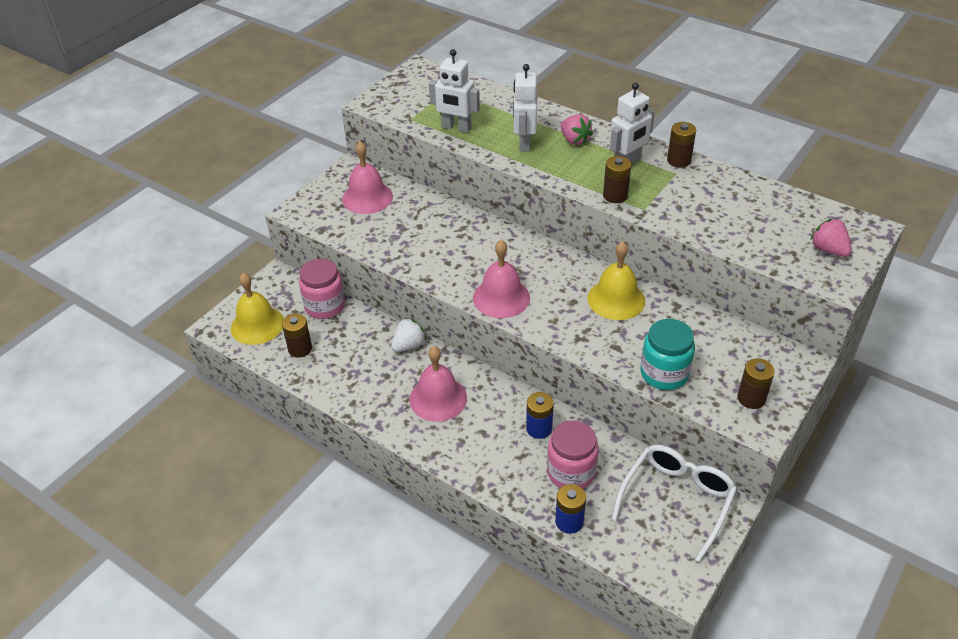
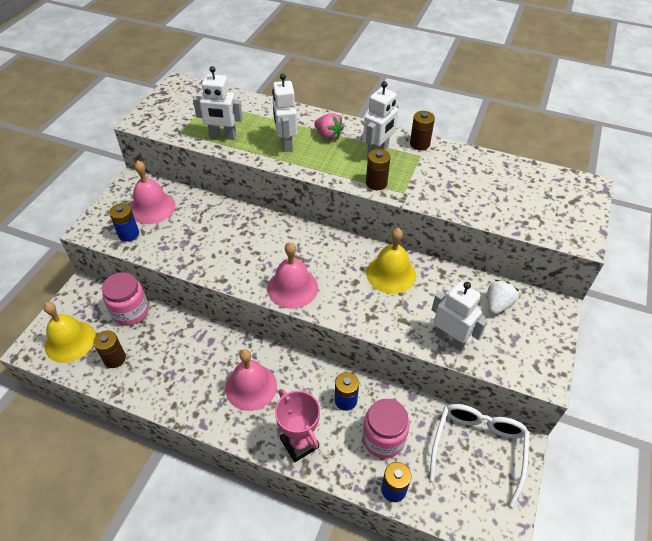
camera: 15 degrees left, 5 degrees up
white strawberry [391,318,427,352] -> white strawberry moved to [488,280,519,314]
turquoise jar [640,319,695,390] -> white robot [432,282,487,351]
brown battery [738,358,775,409] -> none
pink strawberry [811,219,852,257] -> none
none -> blue battery [109,203,139,242]
none -> pink trophy [275,389,320,462]

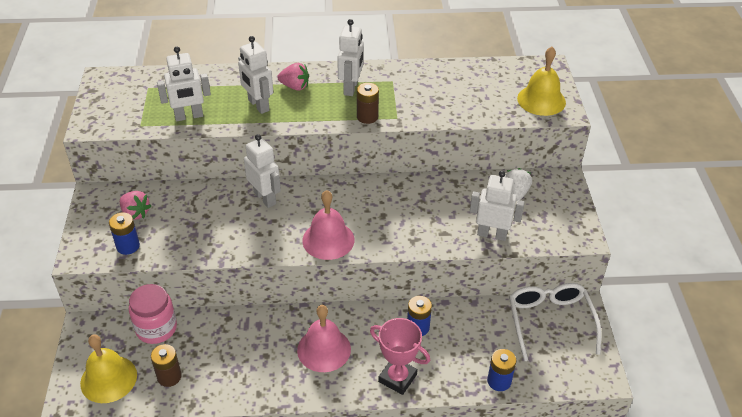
camera: 25 degrees left, 5 degrees down
pink bell [130,161,176,224] -> pink strawberry [120,191,151,220]
pink jar [362,399,409,459] -> none
yellow bell [366,228,416,294] -> yellow bell moved to [517,47,566,116]
brown battery [410,111,435,150] -> none
none -> white robot [244,134,281,208]

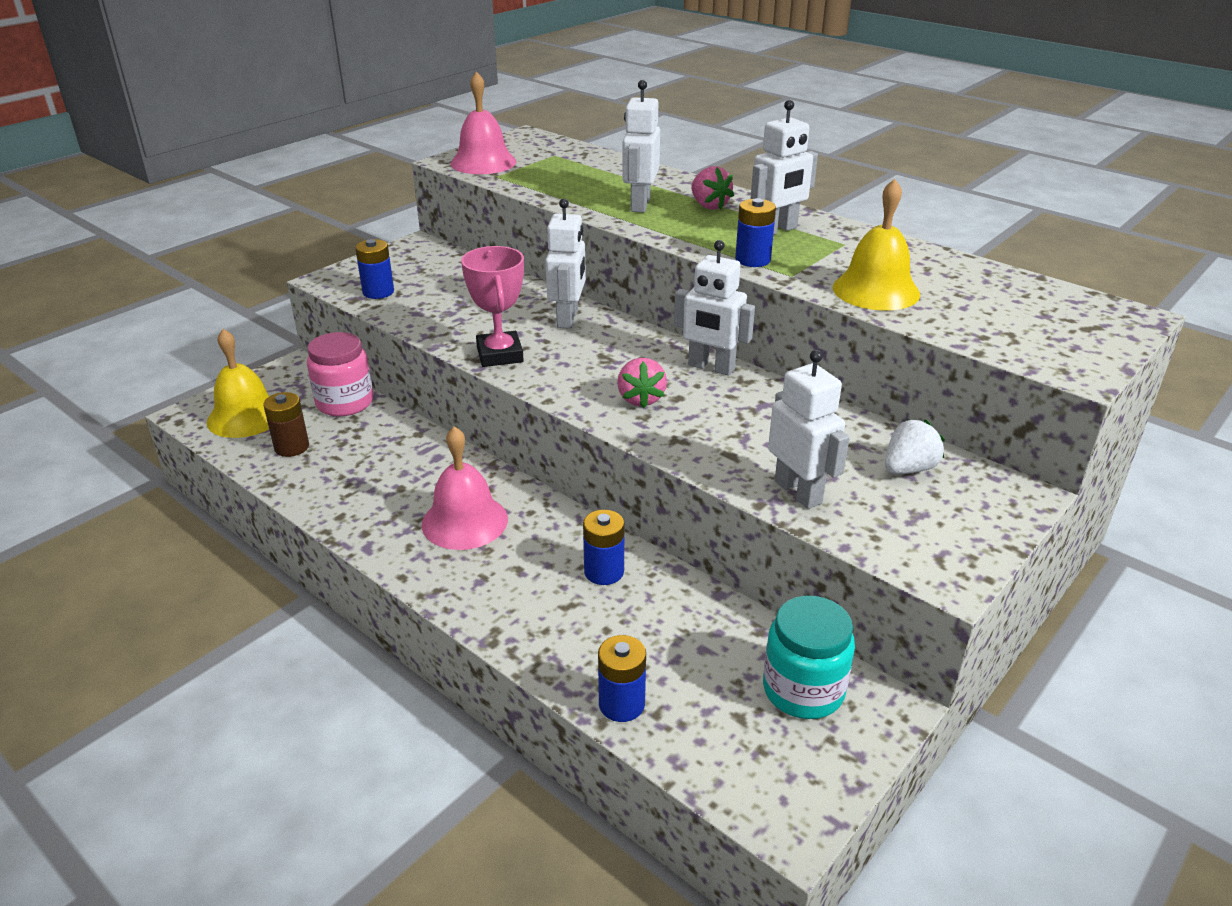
camera: 45 degrees right, 10 degrees down
pink strawberry [120,191,151,220] -> pink strawberry moved to [617,358,667,408]
white robot [157,46,211,121] -> white robot moved to [674,240,755,376]
pink bell [302,190,355,260] -> pink bell moved to [450,71,516,174]
brown battery [357,83,379,124] -> blue battery [735,198,776,267]
pink trophy [370,318,430,395] -> pink trophy moved to [461,246,524,367]
white glasses [509,283,602,361] -> turquoise jar [763,596,855,719]
yellow bell [517,47,566,116] -> yellow bell moved to [833,179,920,311]

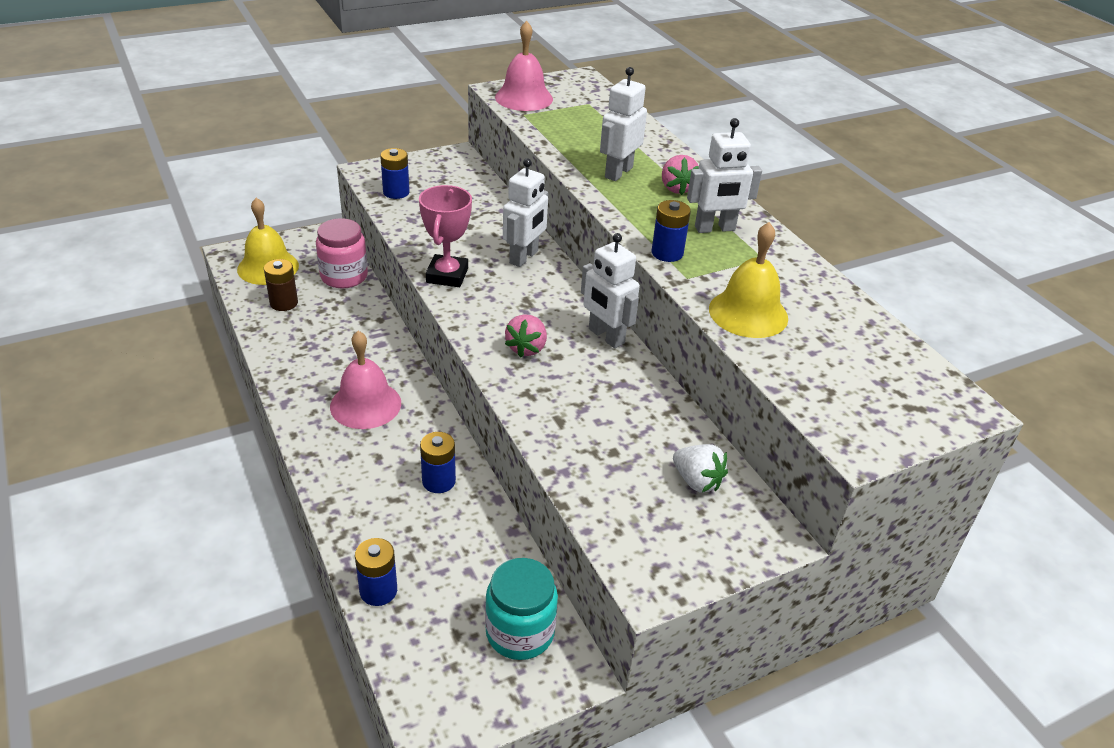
camera: 20 degrees right, 5 degrees up
white robot [768,350,850,509] -> none
white strawberry [885,419,945,474] -> white strawberry turned 60 degrees clockwise [673,444,728,493]

